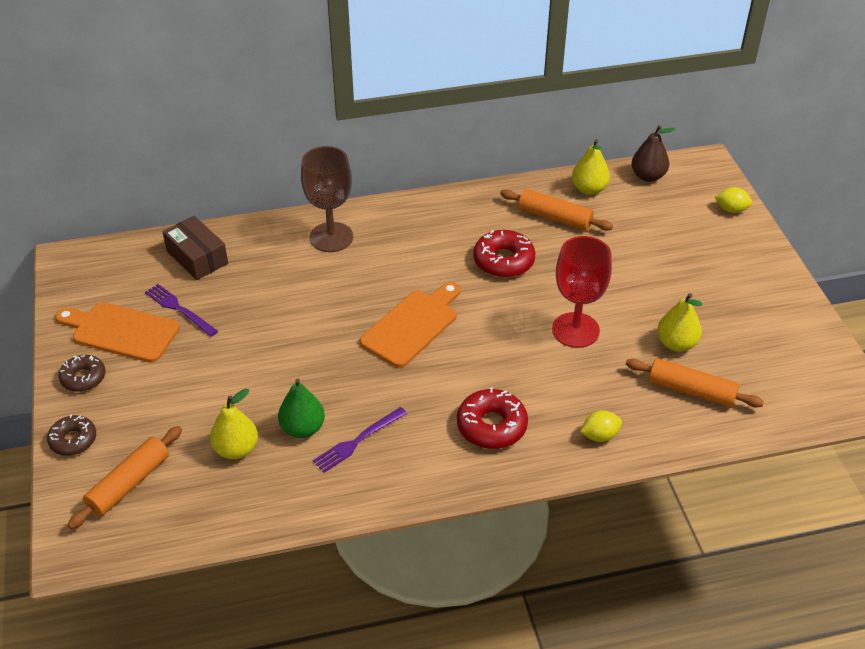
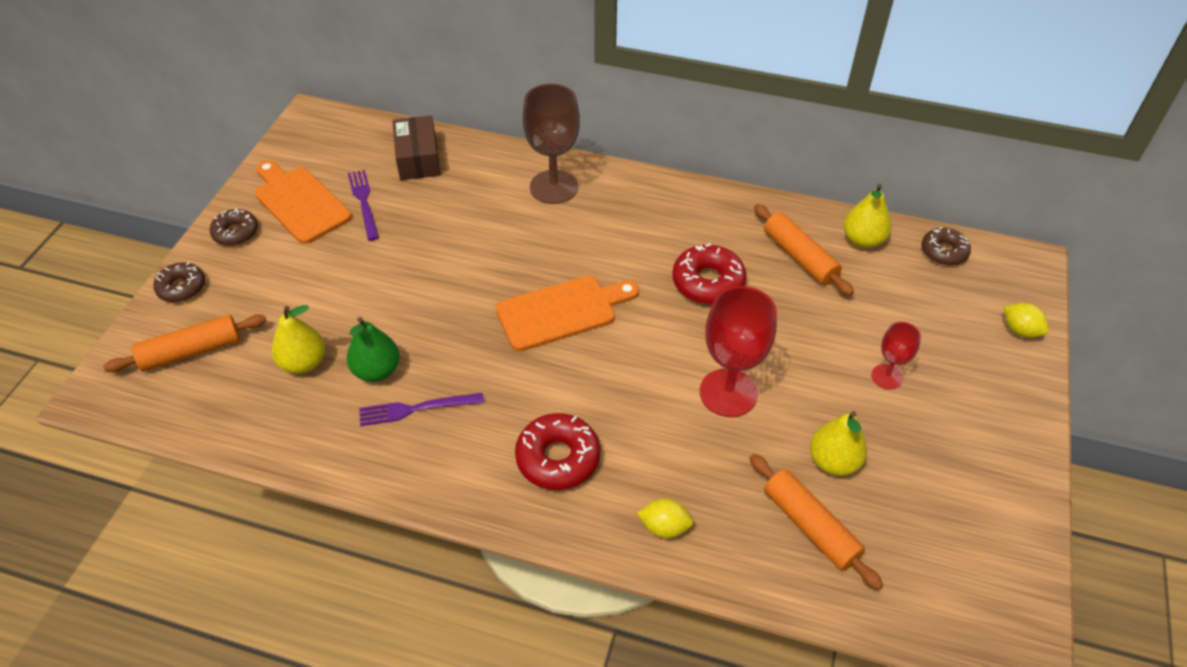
camera: 30 degrees right, 5 degrees up
brown pear [631,125,676,182] -> brown donut [922,227,971,266]
none -> red goblet [872,322,921,390]

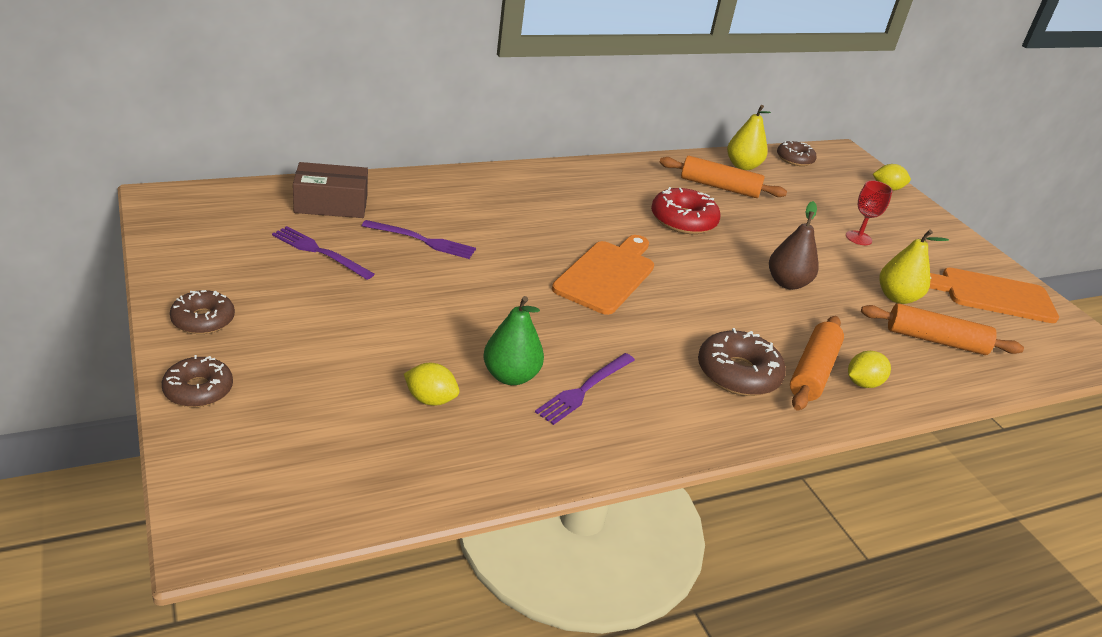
camera: 45 degrees left, 15 degrees down
orange rolling pin [103,314,267,372] -> orange rolling pin moved to [790,316,844,411]
orange cutting board [255,160,352,244] -> orange cutting board moved to [930,268,1059,323]
yellow pear [271,305,325,374] -> yellow lemon [404,363,459,406]
brown box [392,115,440,180] -> brown box turned 45 degrees counterclockwise [293,162,368,218]
red donut [515,413,600,490] -> brown donut [698,328,786,396]
brown goblet [522,84,580,204] -> none
red goblet [700,286,777,417] -> brown pear [769,201,819,290]
none -> purple fork [362,220,476,259]

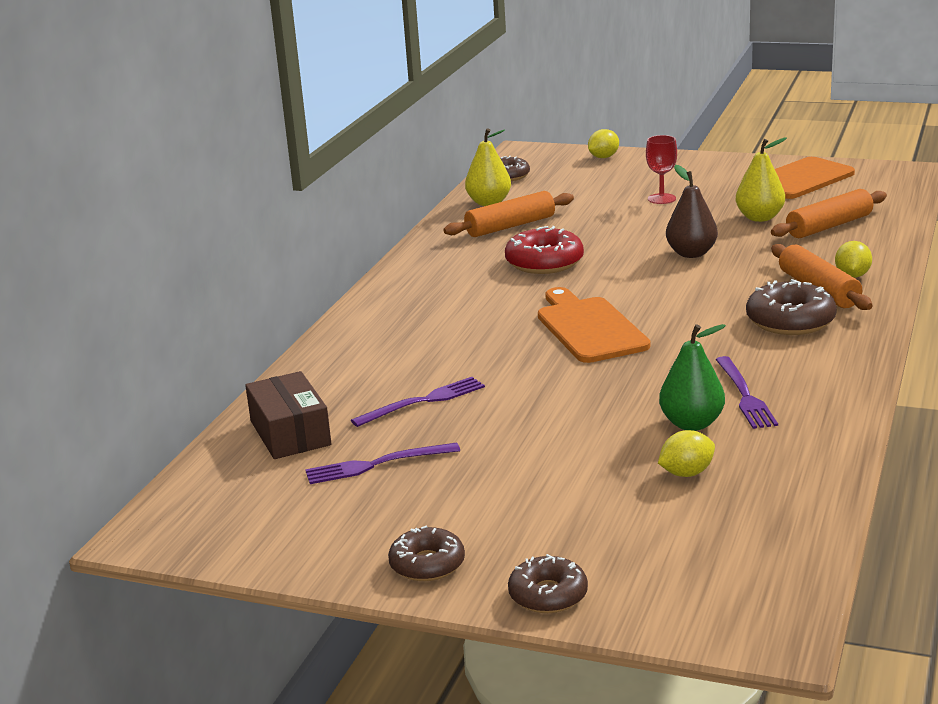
camera: 40 degrees left, 10 degrees down
brown box [293,162,368,218] -> brown box turned 60 degrees counterclockwise [245,371,332,459]

